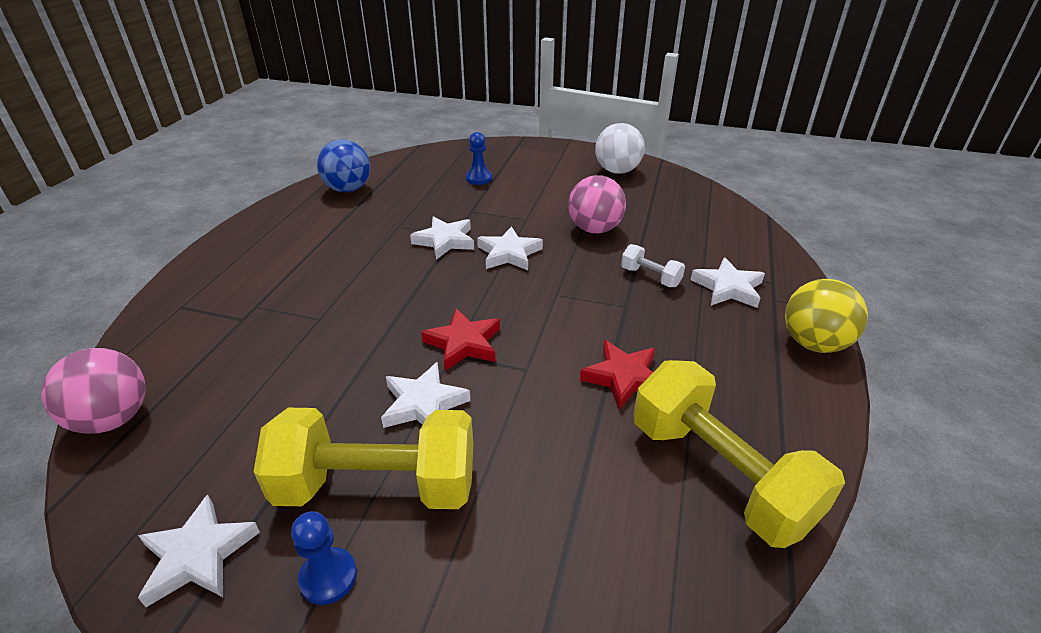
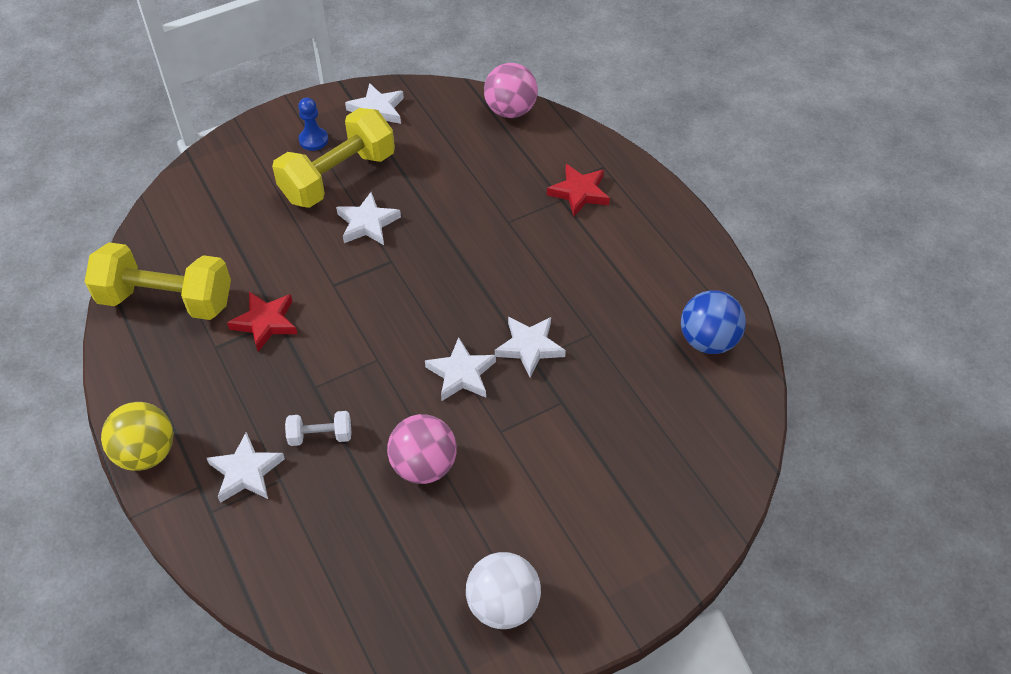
camera: 135 degrees right, 15 degrees up
red star [421,308,500,371] -> red star moved to [547,164,610,217]
blue pawn [466,132,492,185] -> none

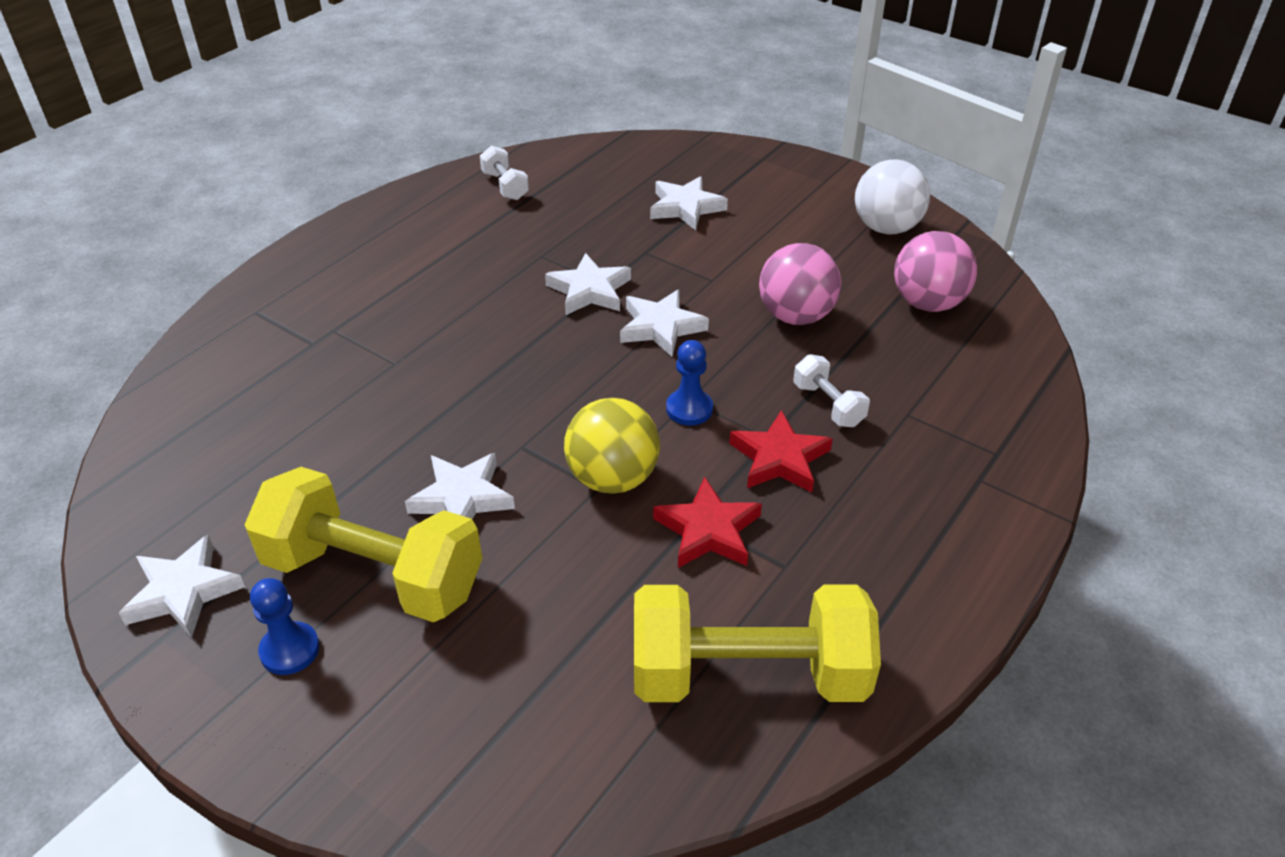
camera: 115 degrees left, 10 degrees down
yellow dumbbell [85,242,231,320] -> yellow dumbbell turned 75 degrees counterclockwise [634,584,881,702]
yellow ball [101,402,174,471] -> yellow ball moved to [564,398,660,494]
white star [207,432,285,503] -> white star moved to [650,176,728,230]
pink ball [484,63,538,118] -> pink ball moved to [894,231,977,312]
red star [547,164,610,217] -> red star moved to [729,410,833,493]
blue ball [681,290,746,354] -> white dumbbell [480,146,529,200]
none -> blue pawn [666,340,713,426]

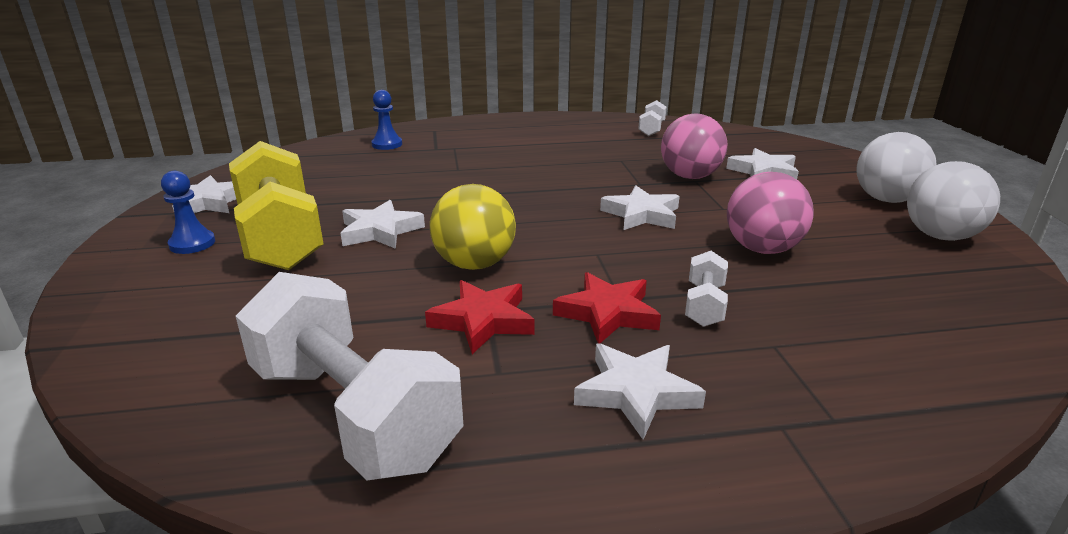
camera: 45 degrees right, 15 degrees down
white star [545,253,631,315] -> white star moved to [574,343,706,440]
yellow dumbbell [634,584,881,702] -> white dumbbell [236,272,464,480]
blue pawn [666,340,713,426] -> blue pawn moved to [371,90,402,150]
pink ball [894,231,977,312] -> pink ball moved to [661,113,727,179]
none -> white ball [857,132,936,203]

